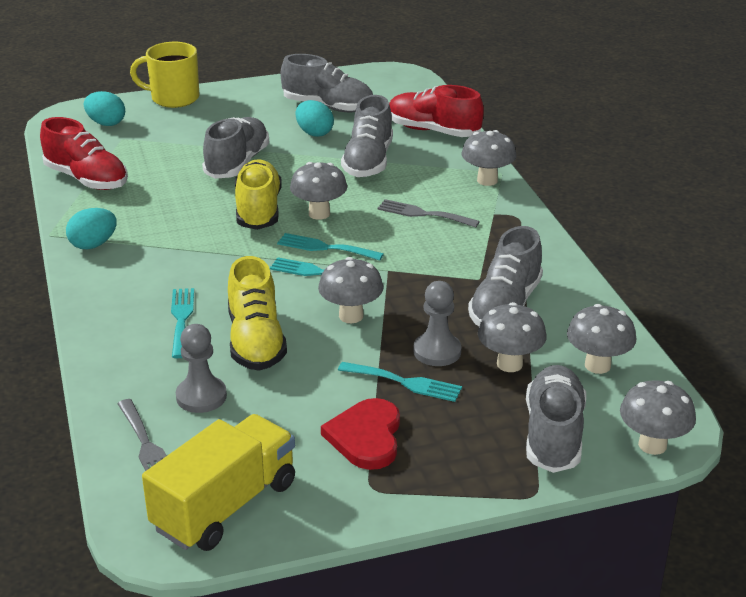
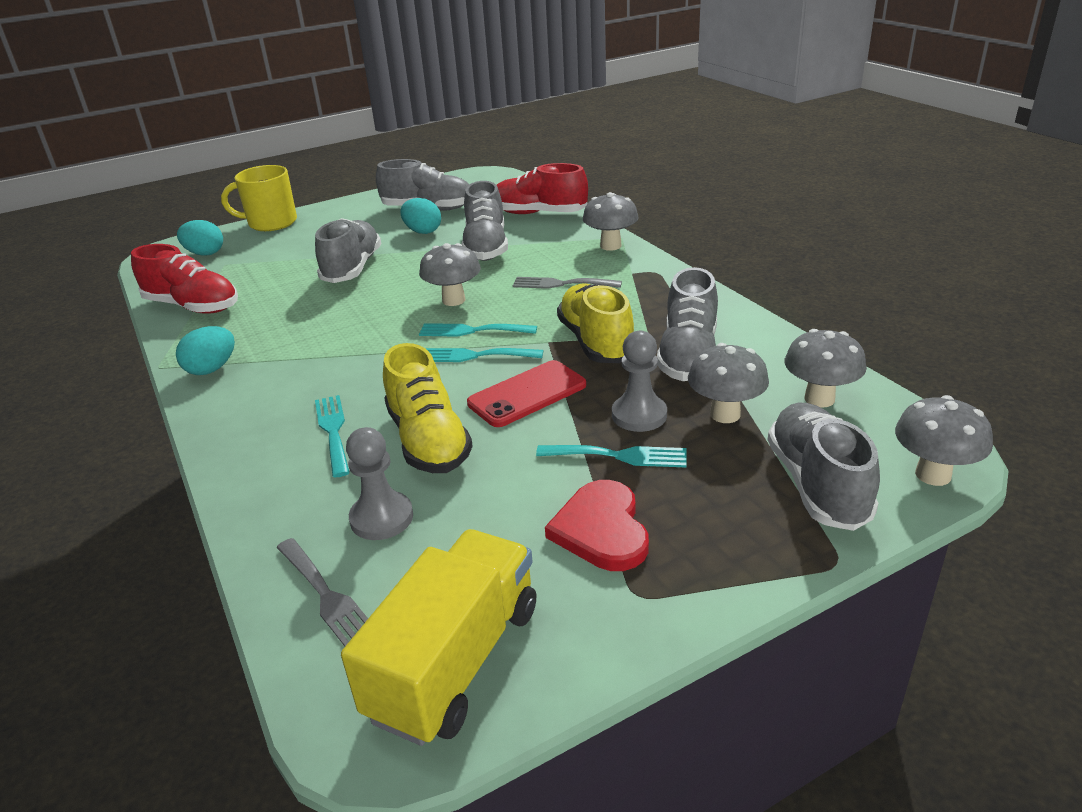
camera: 10 degrees left, 0 degrees up
yellow shoe [235,159,282,230] -> yellow shoe moved to [557,283,634,363]
grey mushroom [318,257,383,323] -> red phone [467,360,586,427]

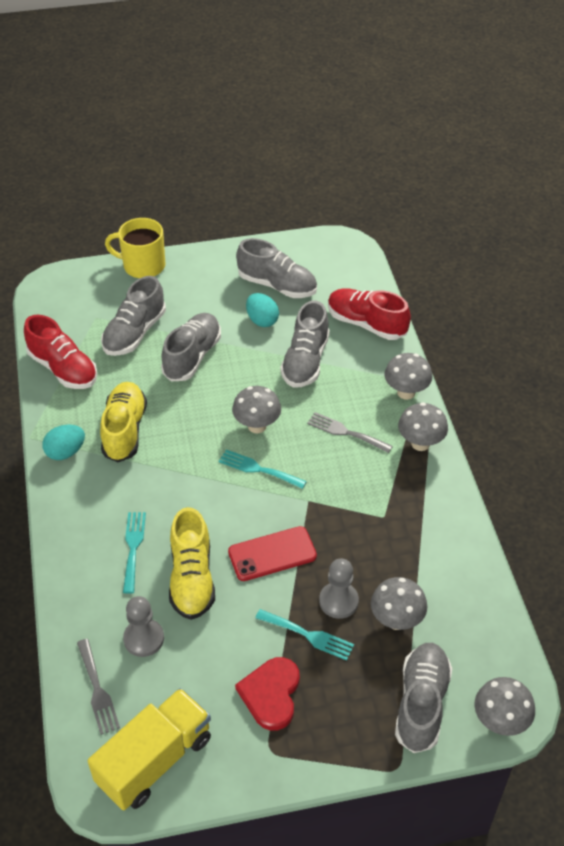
camera: 15 degrees right, 15 degrees up
turquoise egg [177,220,223,256] -> none
turquoise fork [425,348,543,362] -> none
yellow shoe [557,283,634,363] -> yellow shoe moved to [100,382,147,462]
grey shoe [657,267,718,381] -> grey shoe moved to [101,276,166,356]
grey mushroom [785,329,867,408] -> grey mushroom moved to [398,402,448,451]

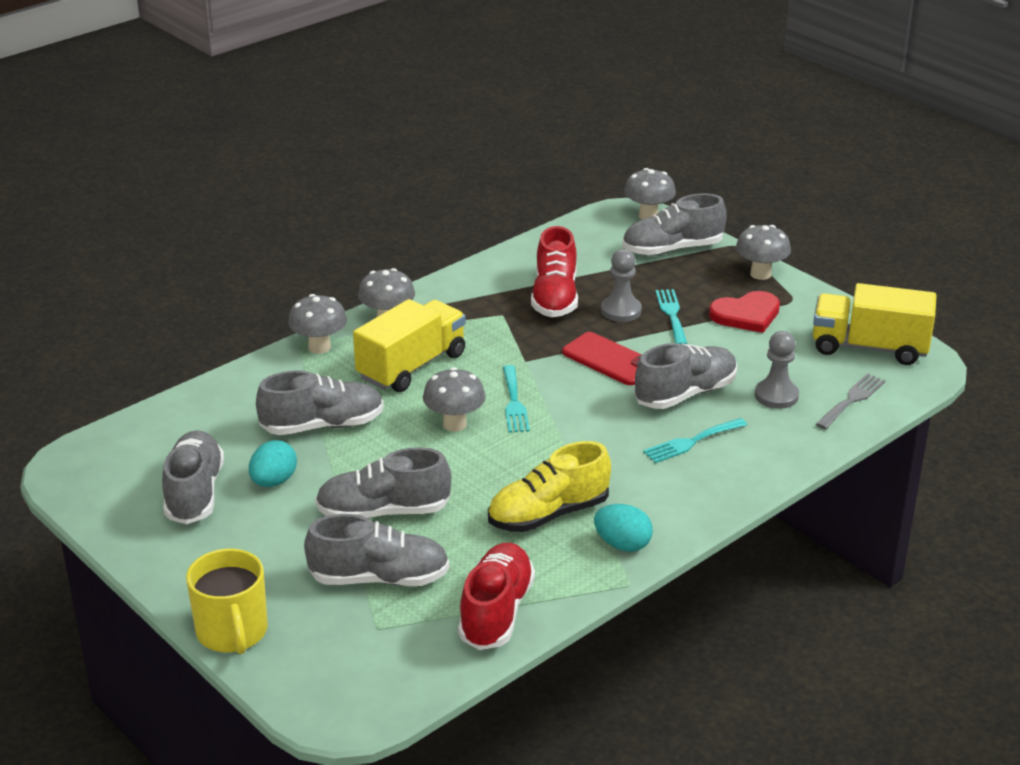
camera: 120 degrees left, 15 degrees down
yellow shoe [169,507,215,620] -> grey shoe [634,343,737,409]
grey fork [307,412,393,453] -> yellow truck [353,299,466,392]
red shoe [328,288,411,340] -> red shoe moved to [531,226,578,317]
grey mushroom [371,577,427,630] -> grey mushroom moved to [736,225,791,280]

